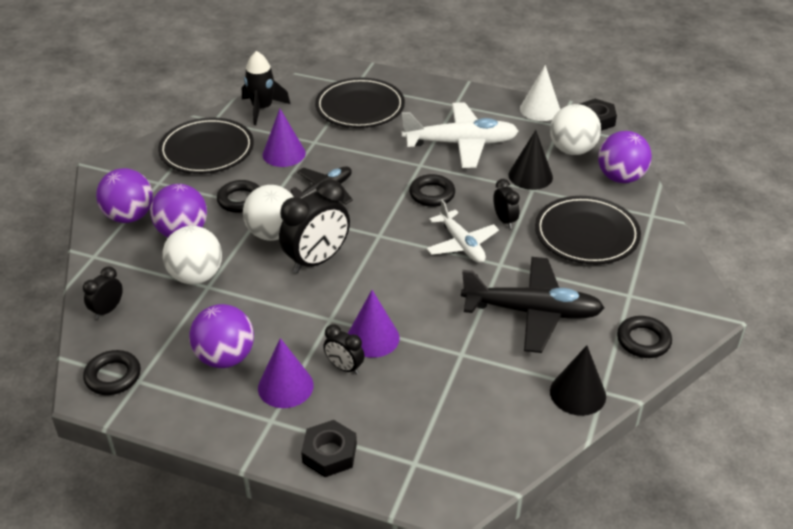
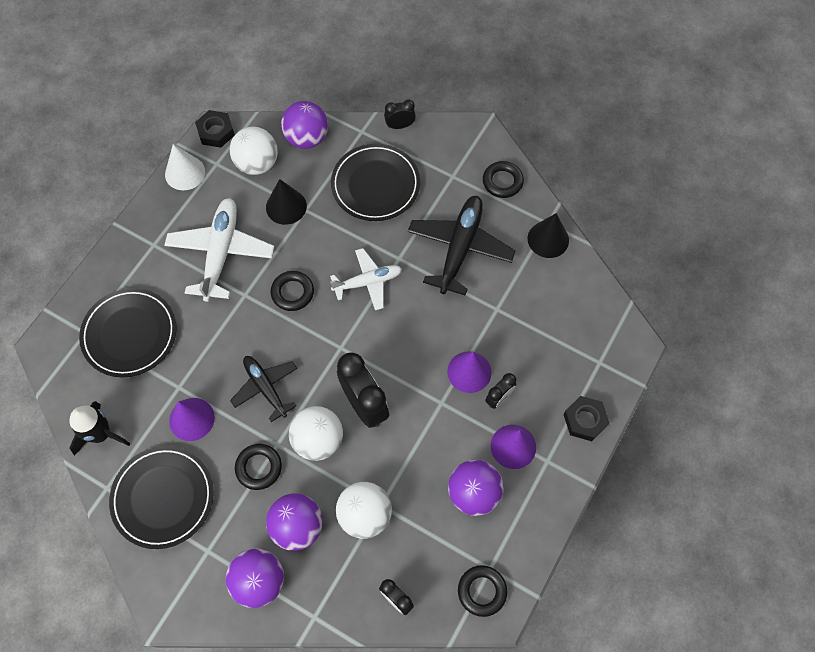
camera: 80 degrees left, 25 degrees up
black clock [493,179,520,229] -> black clock moved to [384,100,416,129]

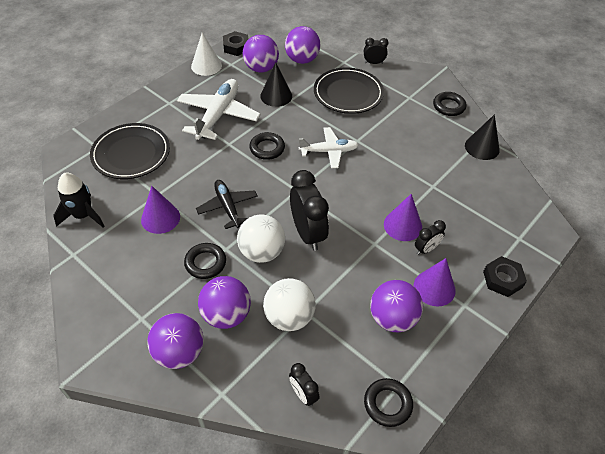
camera: 10 degrees right, 15 degrees down
black plate [109,446,214,549] -> none
white ball [230,127,278,175] -> purple ball [243,35,279,73]
black plane [408,196,516,295] -> none

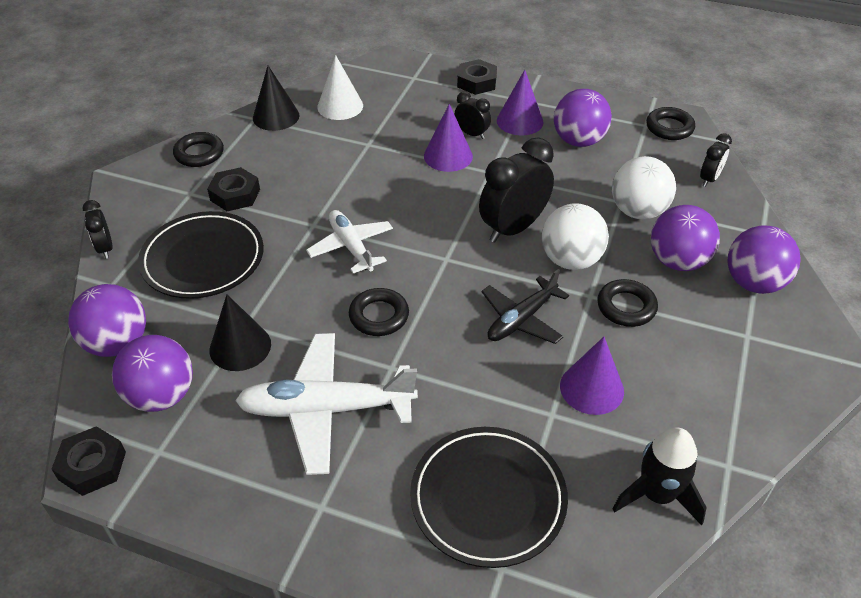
camera: 110 degrees left, 5 degrees down
white cone [191,33,222,76] -> white cone moved to [317,55,363,120]
none -> black nut [207,167,260,211]

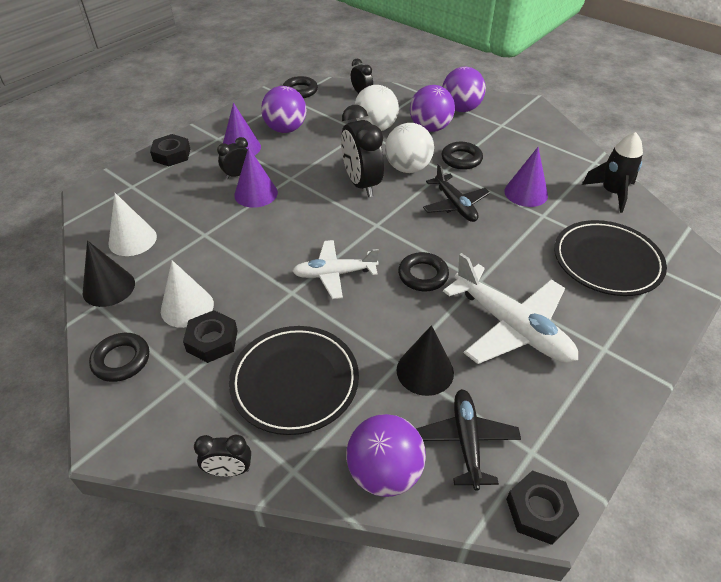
camera: 70 degrees left, 0 degrees up
purple ball [112,335,193,412] -> black plane [416,389,521,491]
white plane [235,333,418,475] -> white plane turned 60 degrees counterclockwise [443,253,578,364]
none -> white cone [161,260,214,328]

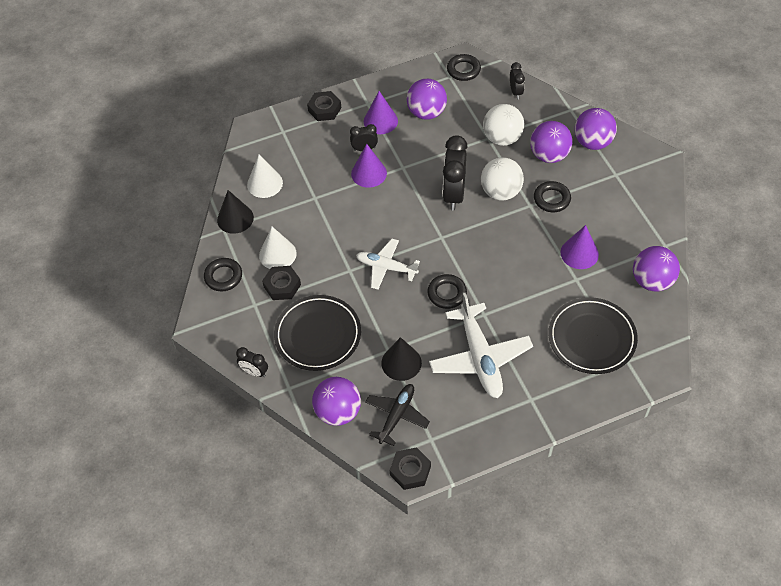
camera: 30 degrees right, 10 degrees up
black plane [423,163,490,222] -> none
black rocket [582,132,643,213] -> purple ball [633,246,680,291]

